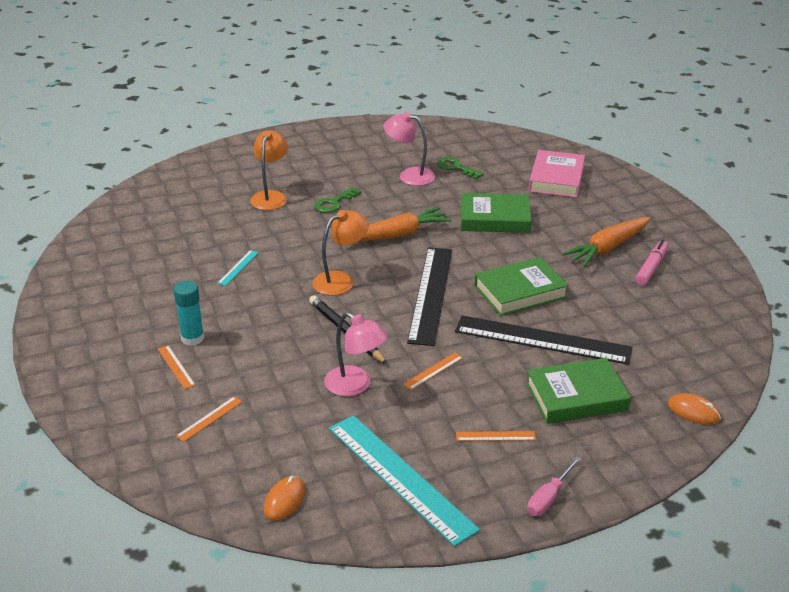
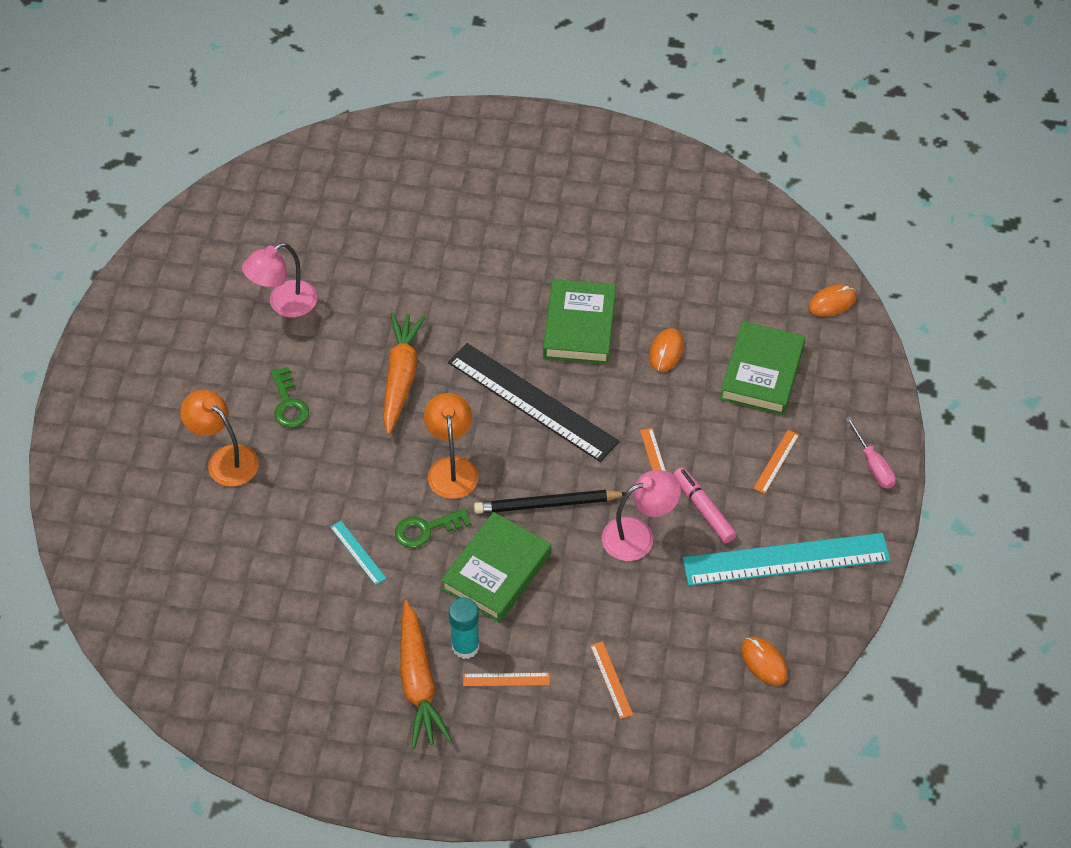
camera: 60 degrees left, 20 degrees up
green key [437,157,484,180] -> green key moved to [395,508,471,548]
black ruler [455,315,632,365] -> orange mouse [649,328,684,372]
green book [461,193,532,233] -> green book moved to [441,512,551,623]
pink book [529,150,585,198] -> none
orange carrot [562,217,651,267] -> orange carrot moved to [400,600,452,749]
pink marker [635,240,668,286] -> pink marker moved to [673,467,737,543]

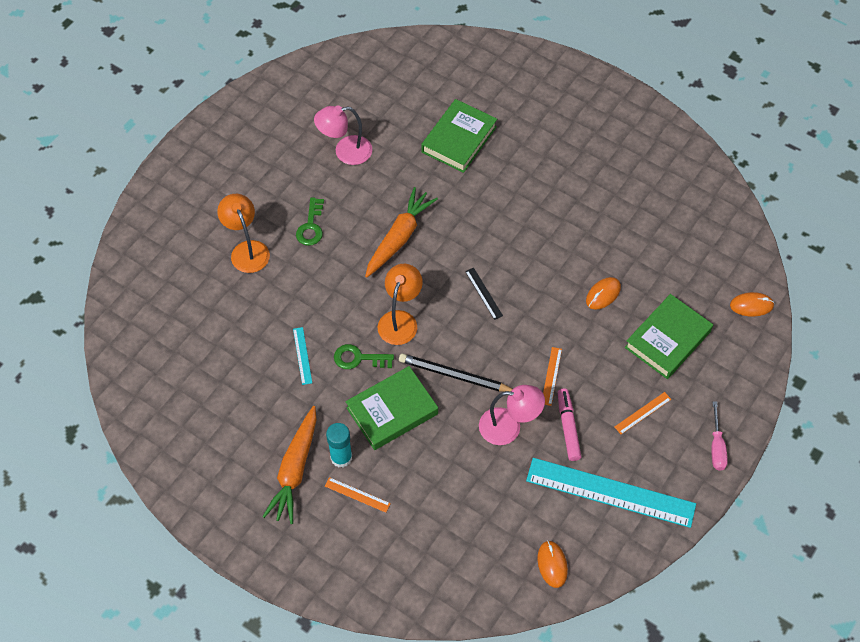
camera: 25 degrees right, 5 degrees up
black ruler [448,343,619,462] -> black ruler [465,268,503,320], size x0.41
green book [543,279,616,364] -> green book moved to [421,99,497,173]
orange ruler [590,641,633,719] -> none

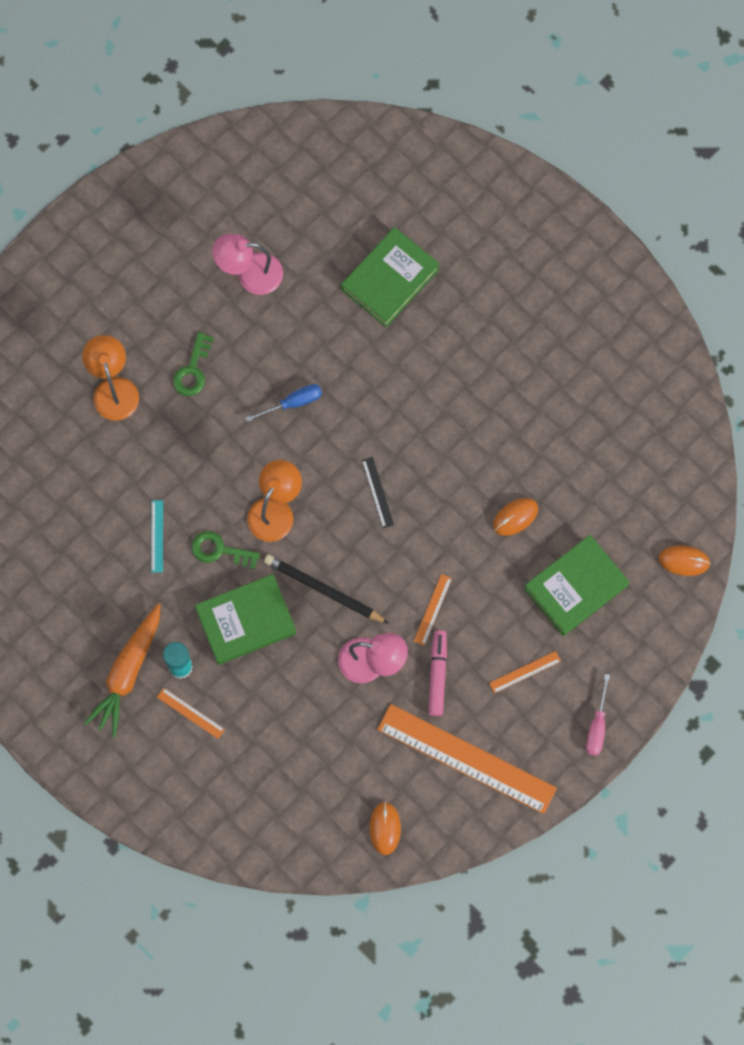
camera: 10 degrees right, 15 degrees up
orange carrot [365,187,438,277] -> blue screwdriver [245,384,322,422]
turquoise ruler [526,458,696,528] -> orange ruler [377,704,557,814]

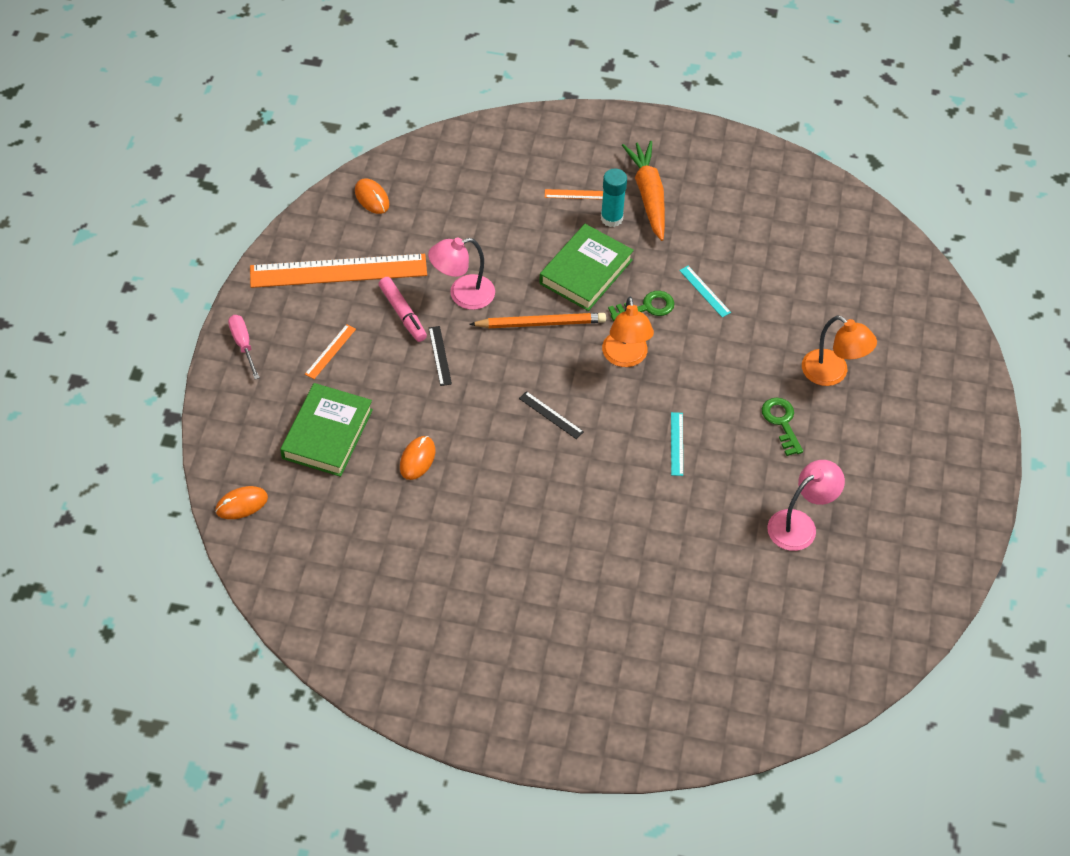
camera: 145 degrees right, 20 degrees down
blue screwdriver [245,384,322,422] -> turquoise ruler [671,412,683,476]
black pencil [264,555,389,624] -> orange pencil [469,313,606,328]
green book [341,227,440,327] -> none
orange ruler [414,574,452,646] -> black ruler [429,326,452,386]

